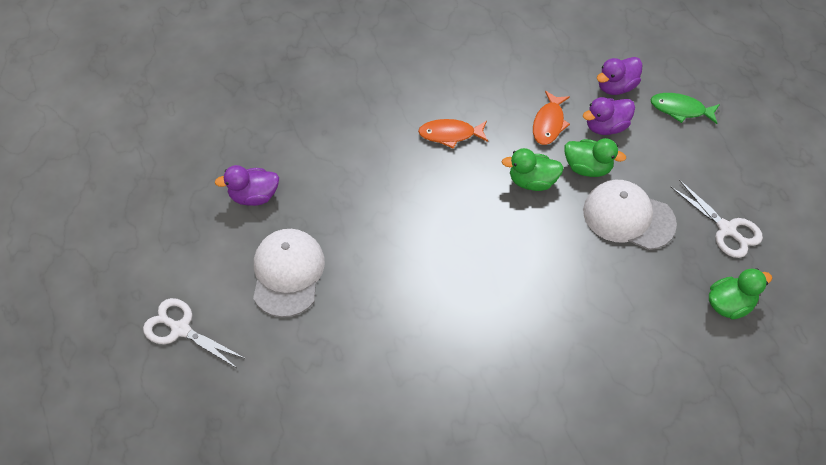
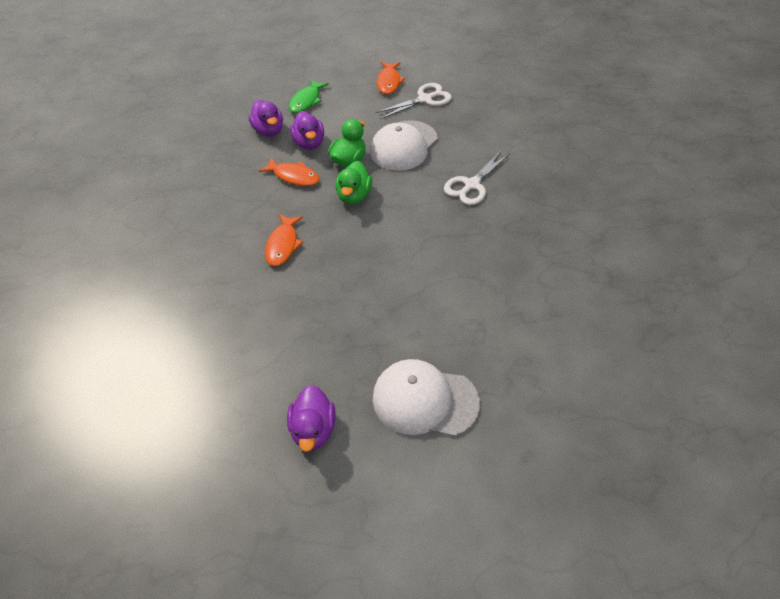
camera: 80 degrees left, 5 degrees down
white scissors [143,298,246,369] -> white scissors moved to [444,151,510,205]
green duck [709,269,772,320] -> none
none -> orange fish [377,62,405,94]

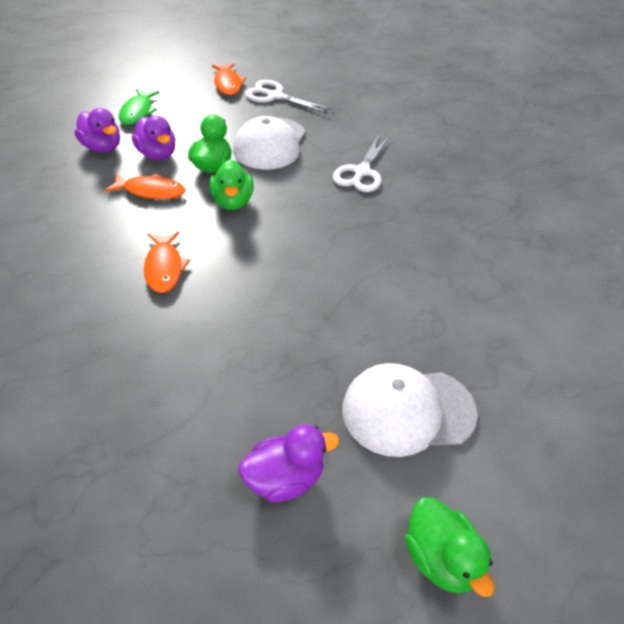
camera: 20 degrees left, 5 degrees down
purple duck [287,385,336,452] -> purple duck turned 90 degrees counterclockwise [239,424,339,502]
white scissors [376,83,452,119] -> white scissors turned 105 degrees counterclockwise [245,80,333,114]
none -> green duck [405,497,494,597]

